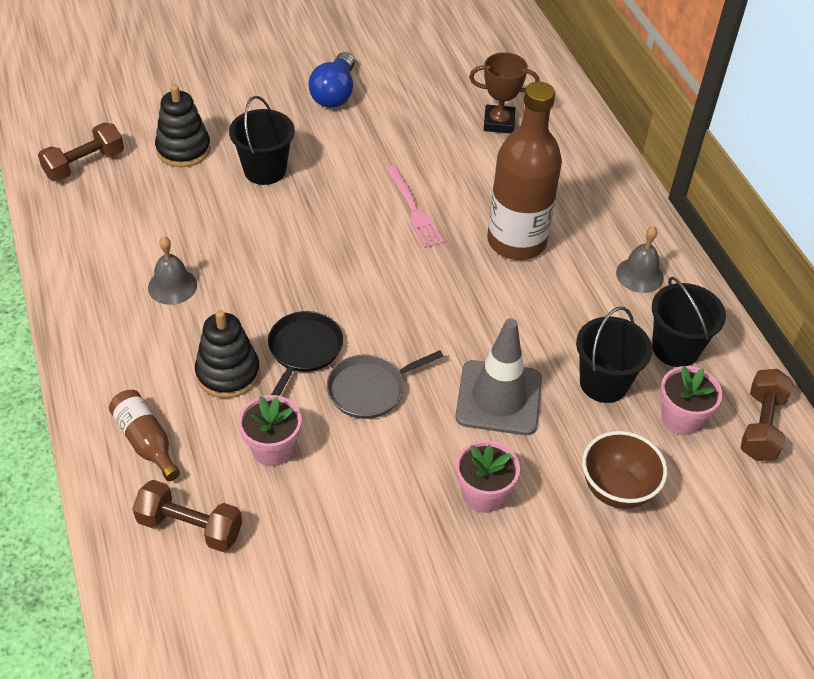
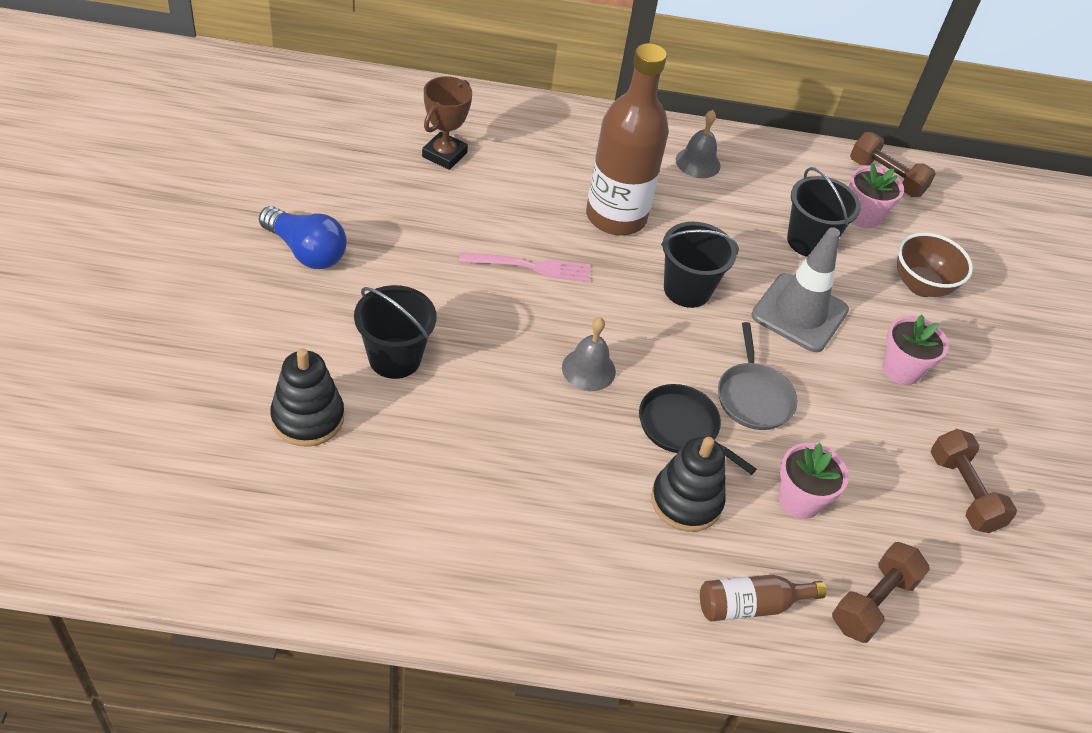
camera: 70 degrees left, 0 degrees up
brown dumbbell [38,122,124,181] -> brown dumbbell moved to [931,429,1017,533]
grey bell [148,237,197,305] -> grey bell moved to [562,317,616,391]
black bucket [652,277,726,367] -> black bucket moved to [661,222,739,308]

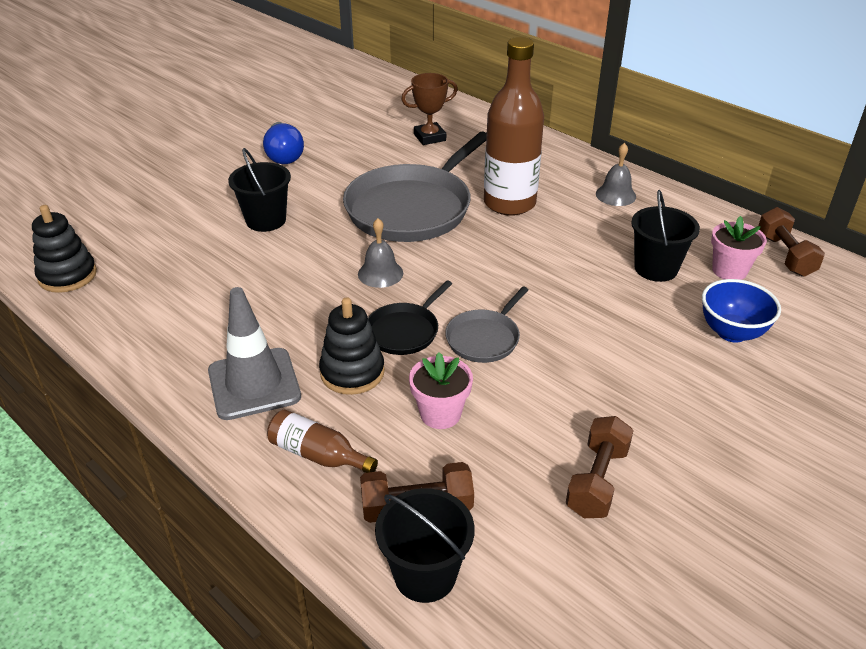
camera: 45 degrees right, 10 degrees down
black stacking toy [270,348,344,447] -> black stacking toy moved to [32,205,97,293]
pink fork [459,252,590,282] -> grey pan [343,132,487,242]
black pan [639,384,756,475] -> black pan turned 135 degrees counterclockwise [368,280,452,355]
black bucket [661,222,739,308] -> black bucket moved to [375,488,475,603]
grey traffic cone [751,227,849,352] -> grey traffic cone moved to [208,287,301,420]
pink flower pot [882,314,949,385] -> none
brown bowl [897,233,973,297] -> blue bowl [702,279,781,343]

